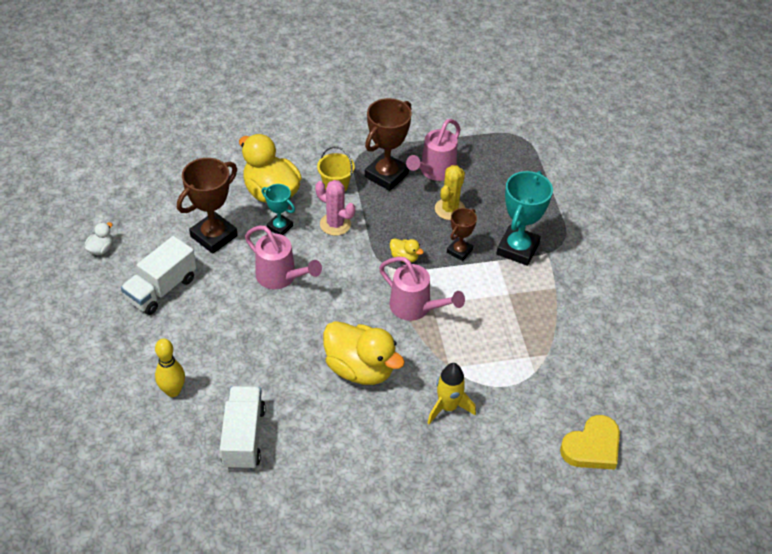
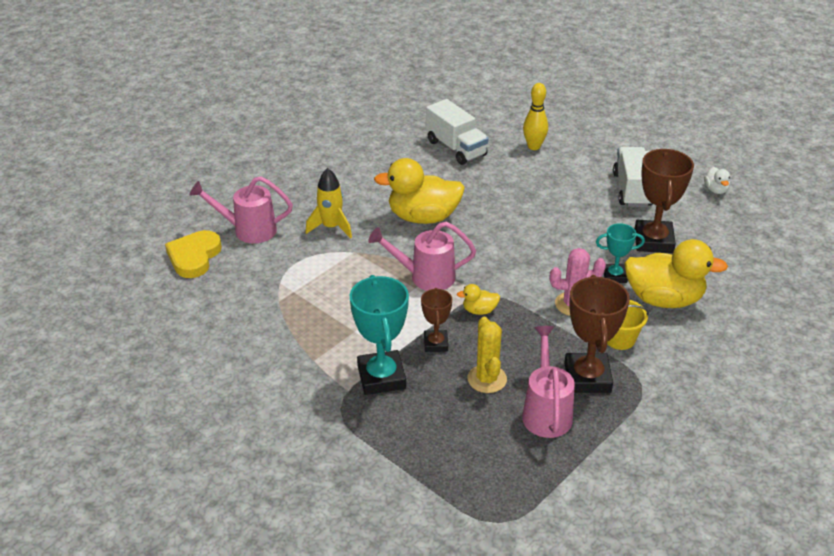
camera: 145 degrees right, 10 degrees down
pink watering can [245,225,322,289] -> pink watering can moved to [189,176,293,244]

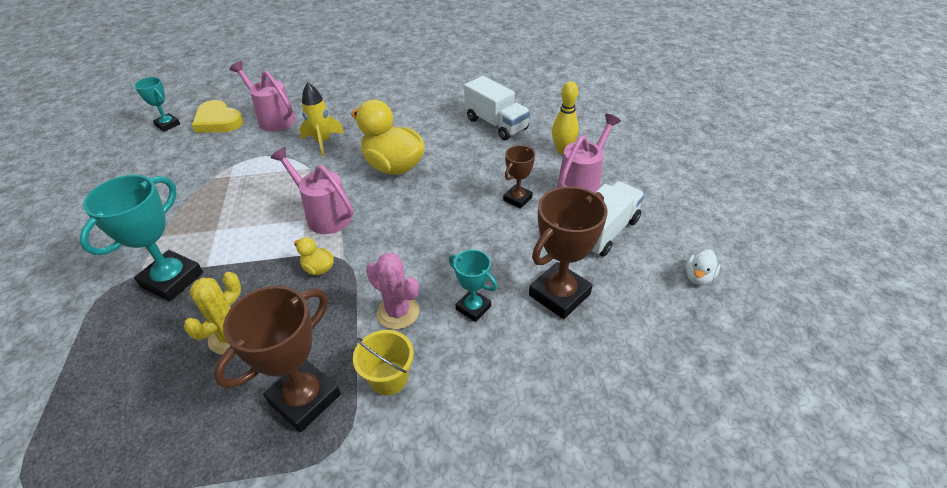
camera: 40 degrees right, 5 degrees up
yellow heart [165,230,222,278] -> yellow heart turned 105 degrees counterclockwise [192,100,243,133]
brown trophy [421,288,452,352] -> brown trophy moved to [503,145,535,209]
white truck [426,99,489,165] -> white truck turned 45 degrees counterclockwise [464,76,530,140]
pink watering can [522,326,575,438] -> pink watering can moved to [557,114,621,193]
yellow duck [624,239,728,308] -> none
none -> turquoise trophy [134,77,180,132]

